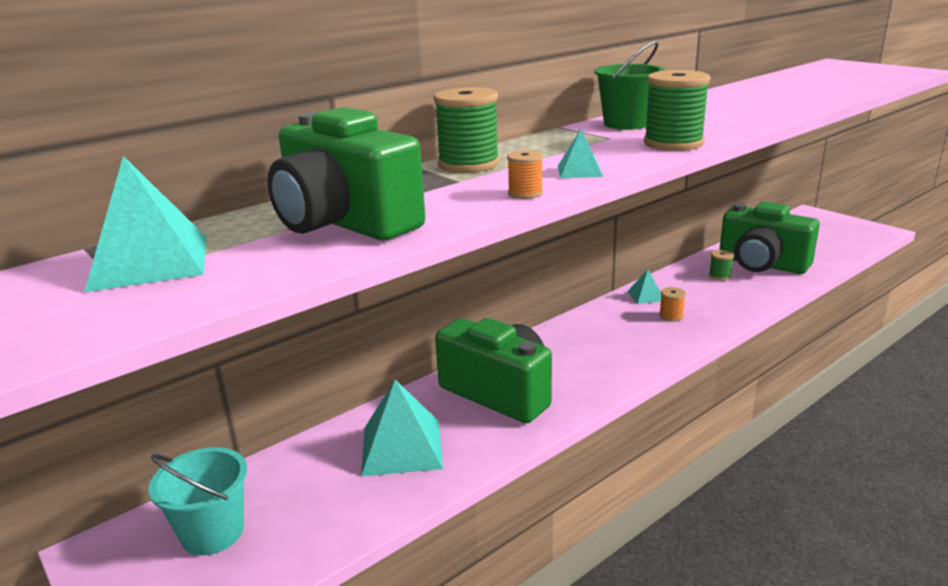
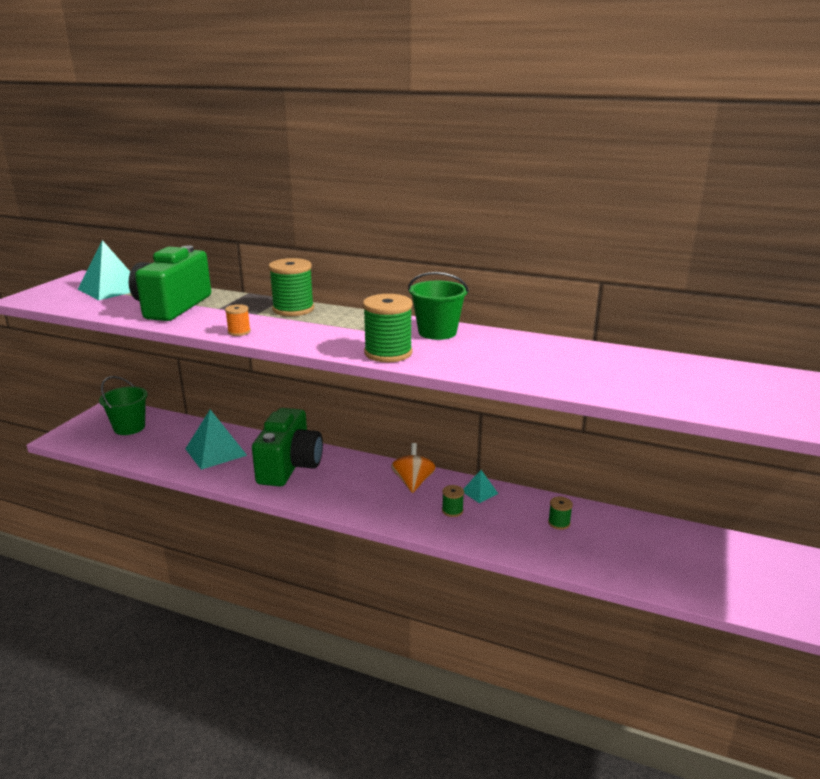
camera: 60 degrees right, 0 degrees up
turquoise bucket [148,447,247,556] -> green bucket [99,376,148,435]
turquoise pyramid [558,129,603,178] -> none
orange spool [659,287,686,322] -> green spool [442,485,464,517]
green camera [720,202,820,274] -> none
none -> orange spinning top [391,443,436,493]

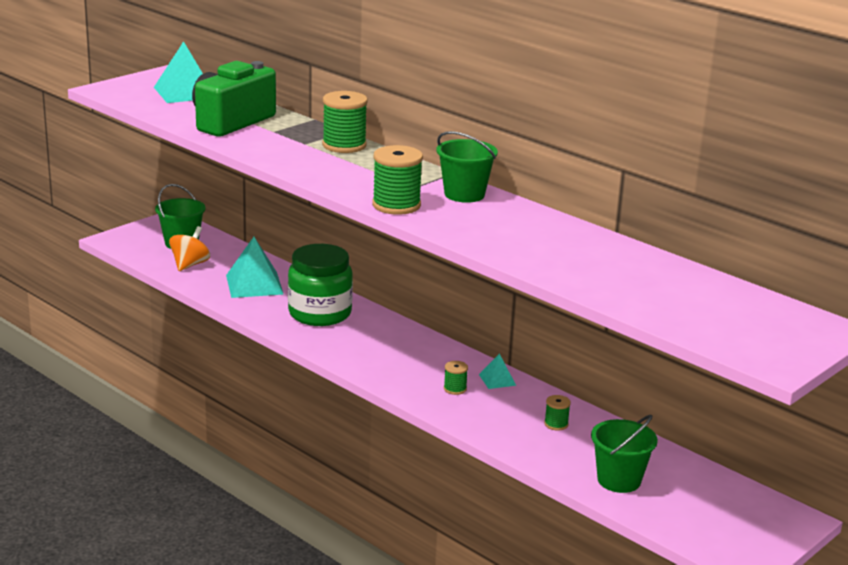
camera: 20 degrees right, 0 degrees up
orange spool [225,304,251,336] -> none
green camera [252,408,323,487] -> green jar [288,244,353,326]
orange spinning top [391,443,436,493] -> orange spinning top moved to [169,226,210,271]
none -> green bucket [591,415,658,493]

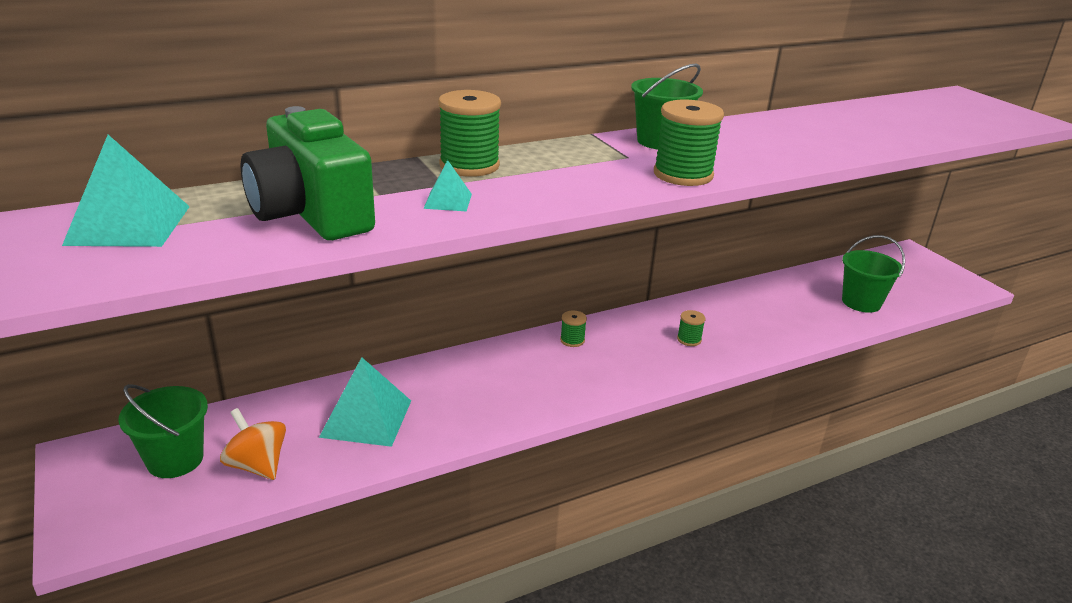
camera: 70 degrees left, 5 degrees up
green jar [288,244,353,326] -> none
turquoise pyramid [479,354,516,389] -> turquoise pyramid moved to [423,160,472,212]
green spool [544,395,571,431] -> green spool moved to [560,311,587,347]

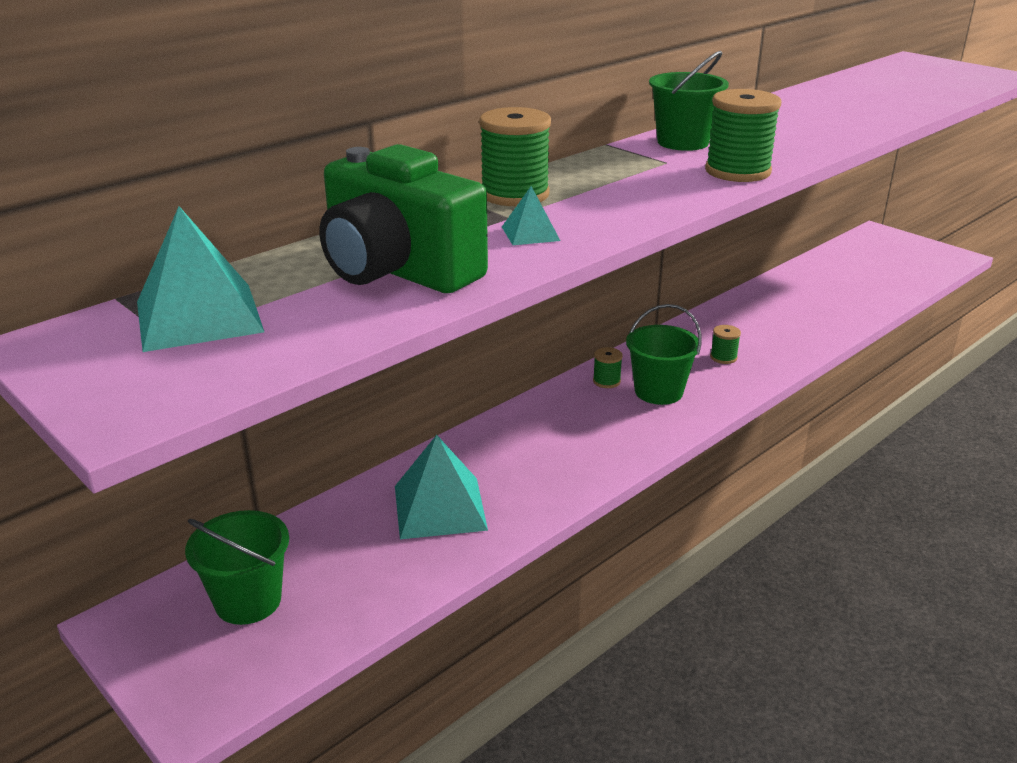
camera: 15 degrees left, 0 degrees up
orange spinning top [220,408,286,480] -> none
green bucket [842,235,905,313] -> green bucket moved to [626,304,702,405]

